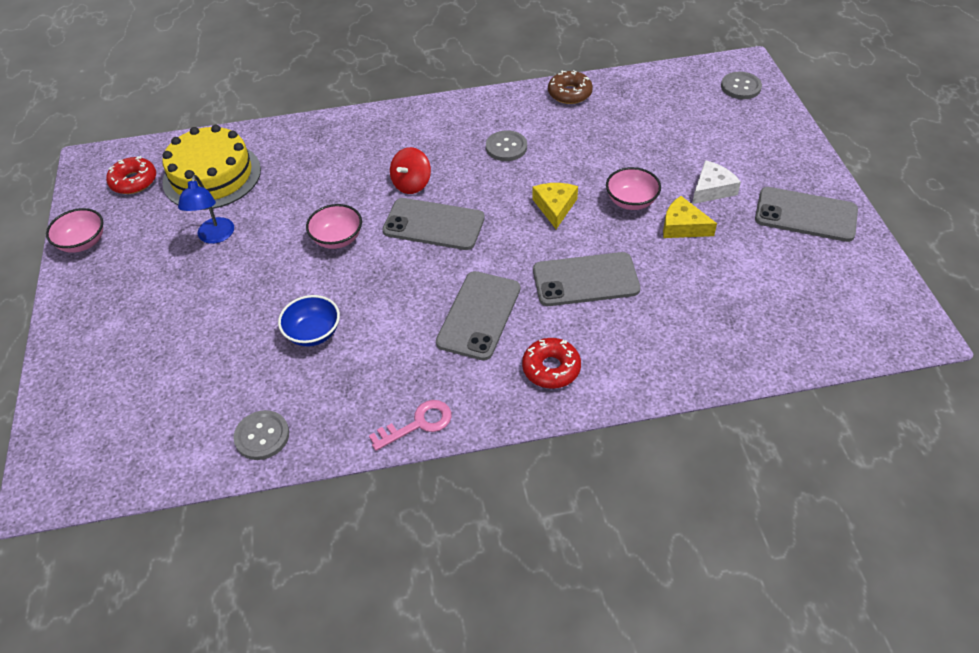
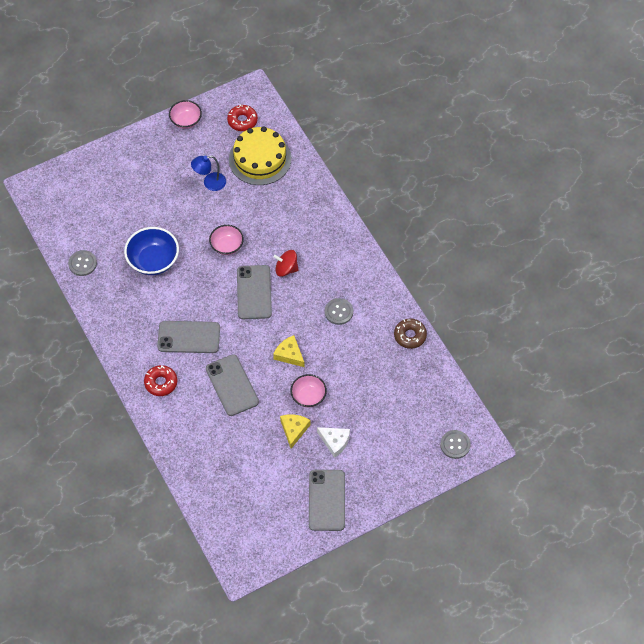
camera: 70 degrees right, 10 degrees up
blue bowl [278,295,340,347] -> blue bowl [124,227,179,275], size x1.57
pink key [369,400,452,451] -> none
yellow cheese [533,183,578,229] -> yellow cheese turned 120 degrees counterclockwise [273,335,305,367]

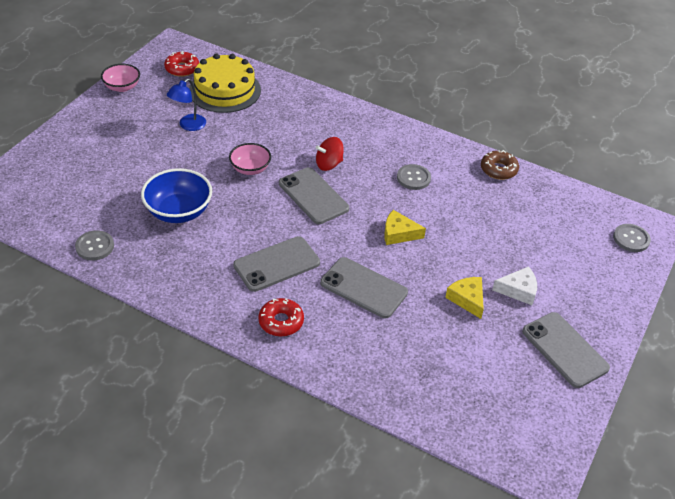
camera: 35 degrees left, 15 degrees down
pink bowl [290,374,327,407] -> none

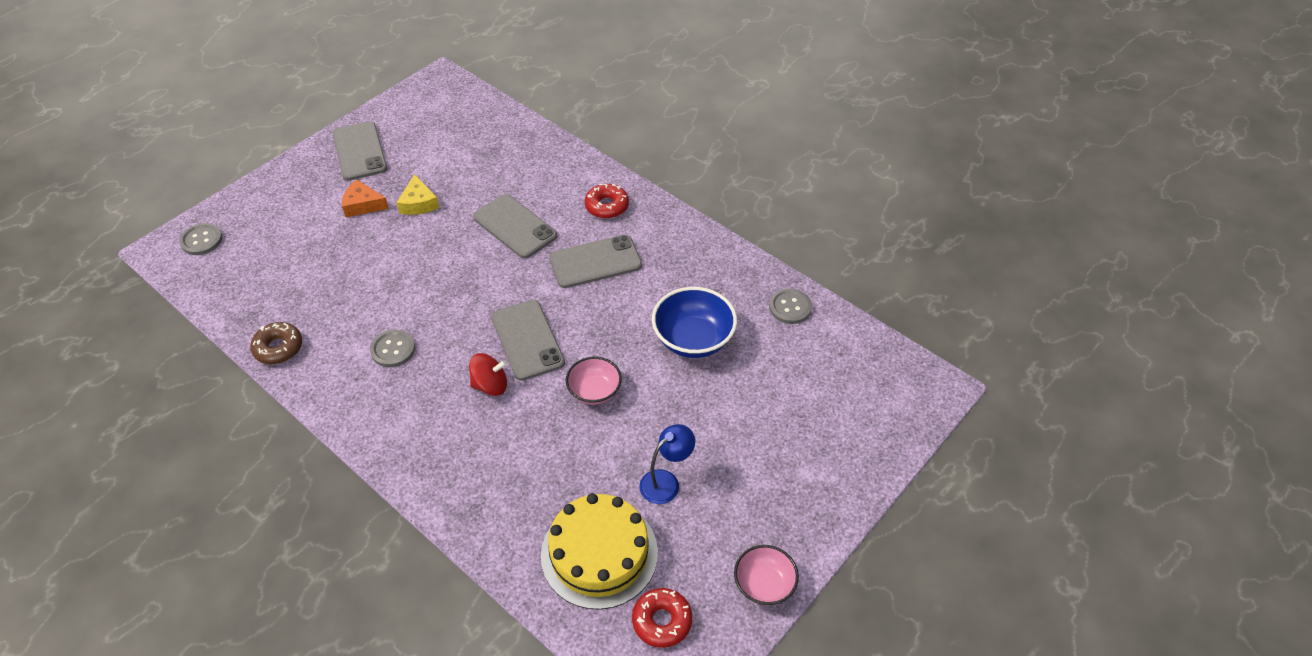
camera: 165 degrees left, 5 degrees up
yellow cheese [384,210,426,245] -> none
white cheese [492,266,537,305] -> orange cheese [342,180,389,217]

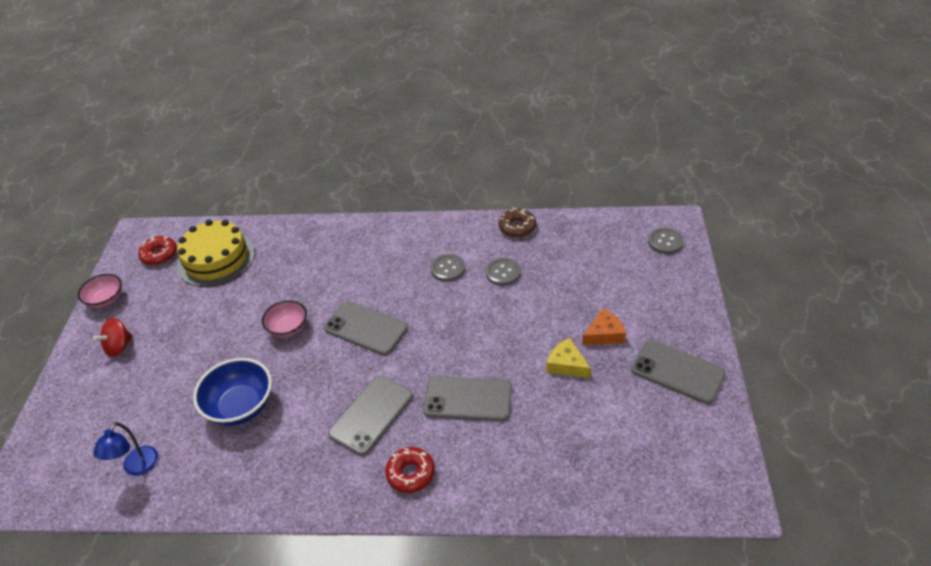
camera: 145 degrees right, 5 degrees down
red spinning top [469,353,507,396] -> red spinning top moved to [93,318,133,357]
blue lamp [639,424,695,504] -> blue lamp moved to [93,422,158,476]
grey button [769,288,812,324] -> grey button moved to [486,258,521,286]

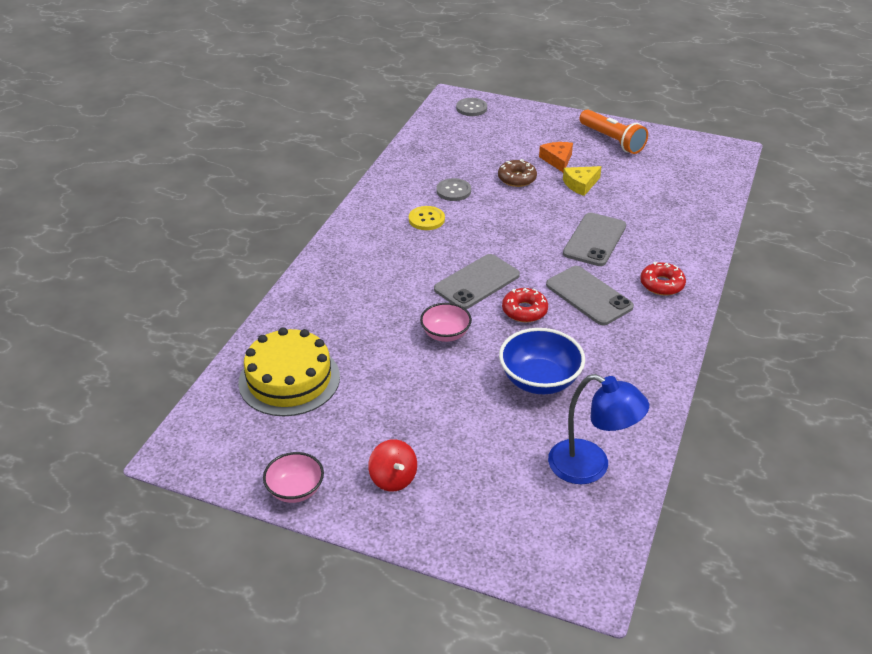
camera: 75 degrees left, 5 degrees down
blue lamp [93,422,158,476] -> blue lamp [548,374,649,484], size x1.53
red donut [138,236,177,265] -> red donut moved to [502,288,548,322]
grey button [431,254,465,281] -> yellow button [409,206,445,230]
brown donut [499,208,536,238] -> brown donut moved to [498,159,537,187]
grey phone [631,340,726,404] -> orange flashlight [579,109,648,154]

